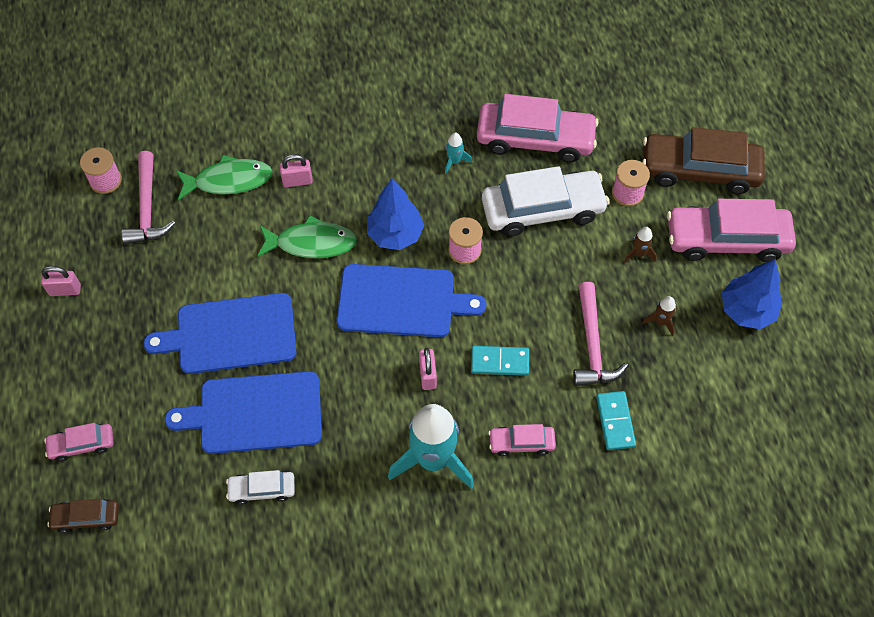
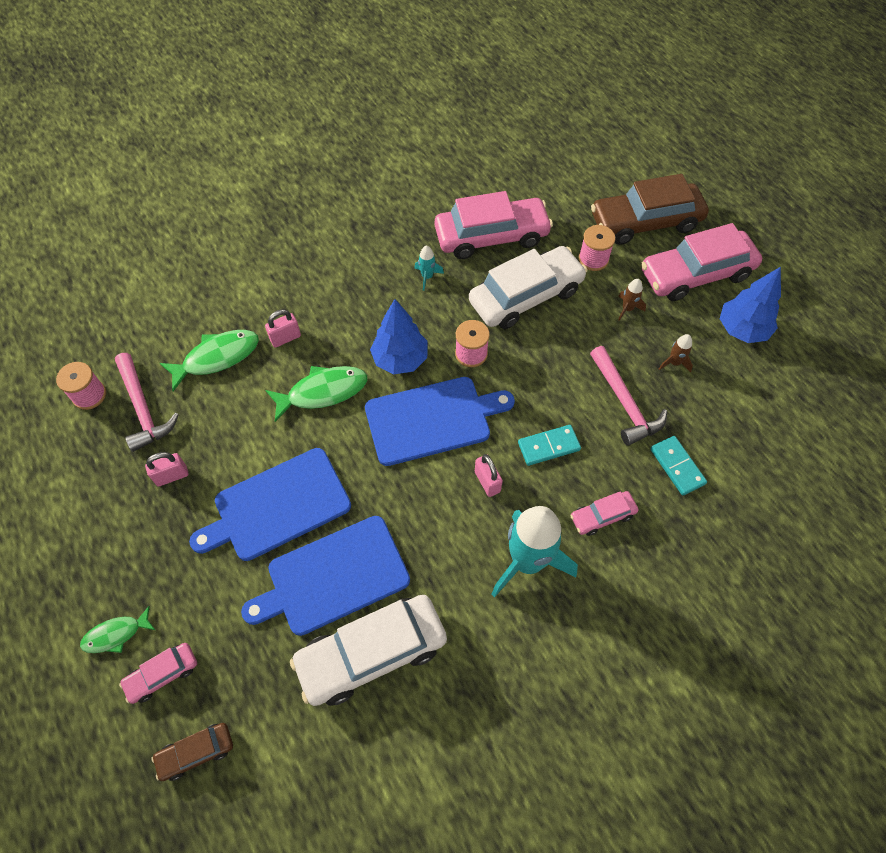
camera: 20 degrees left, 0 degrees up
pink padlock [41,266,81,296] -> pink padlock moved to [145,452,188,486]
white car [226,470,295,505] -> white car [290,595,447,706], size x2.06
none -> green fish [80,606,155,653]

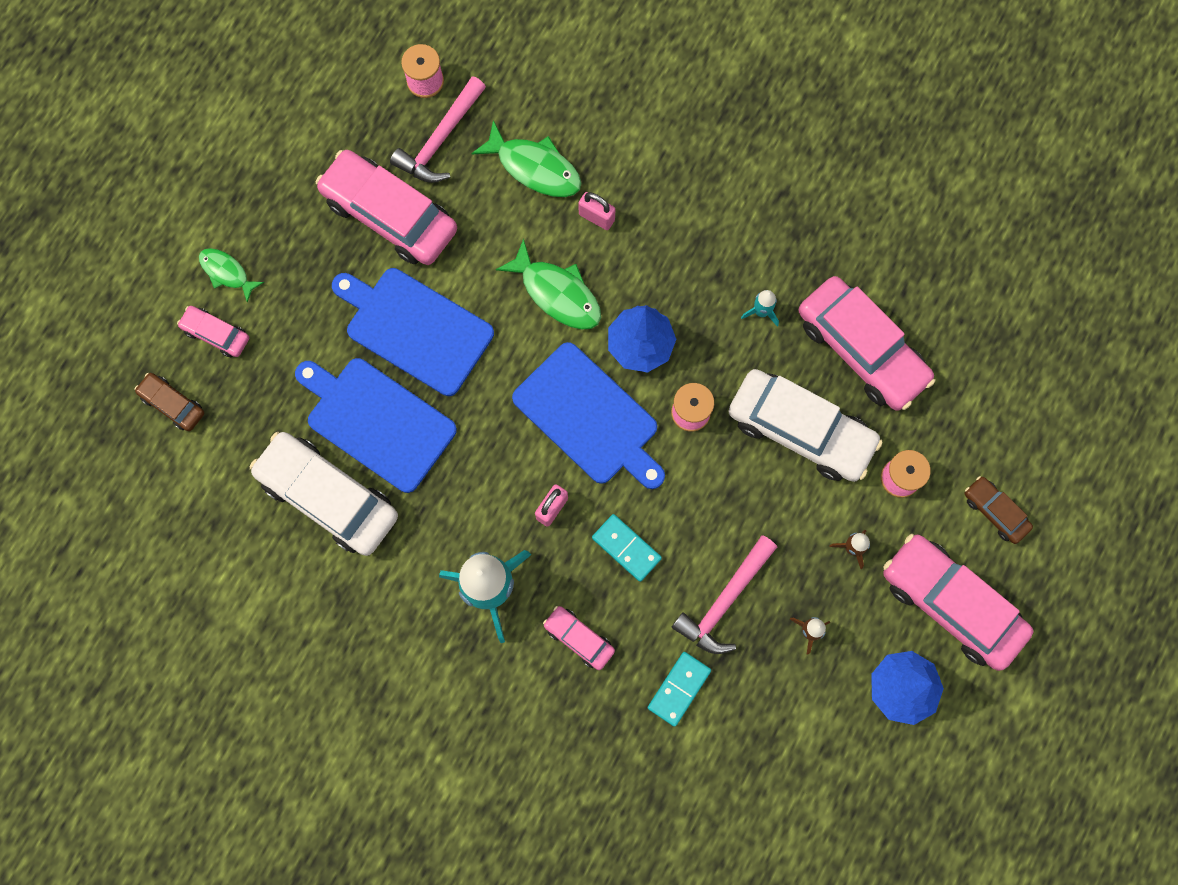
camera: 60 degrees right, 15 degrees up
pink padlock [145,452,188,486] -> pink car [316,150,457,265]
brown car [591,174,709,245] -> brown car [965,476,1033,544], size x0.48

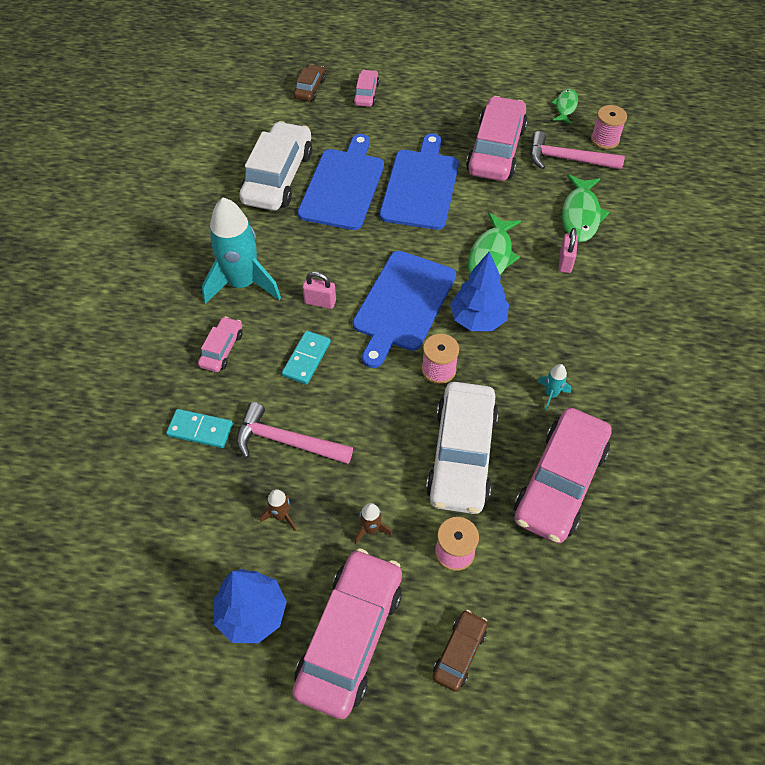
camera: 70 degrees right, 20 degrees down
green fish [199,248,264,302] -> green fish moved to [551,89,578,124]

